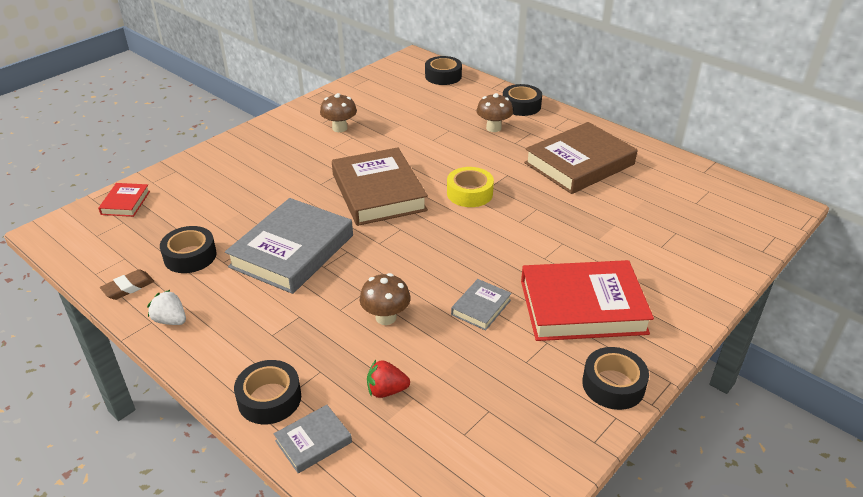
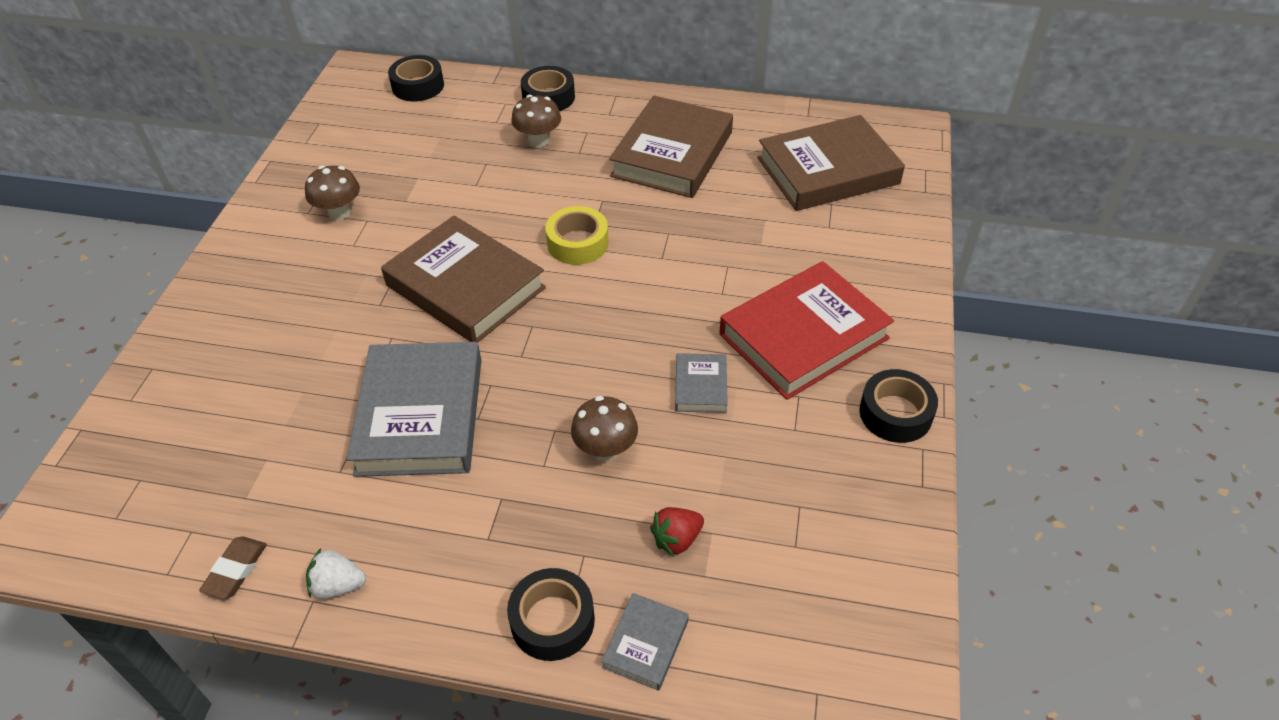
camera: 30 degrees left, 10 degrees up
red book [98,183,150,217] -> none
black tape [160,226,217,273] -> none
none -> brown book [757,115,905,211]

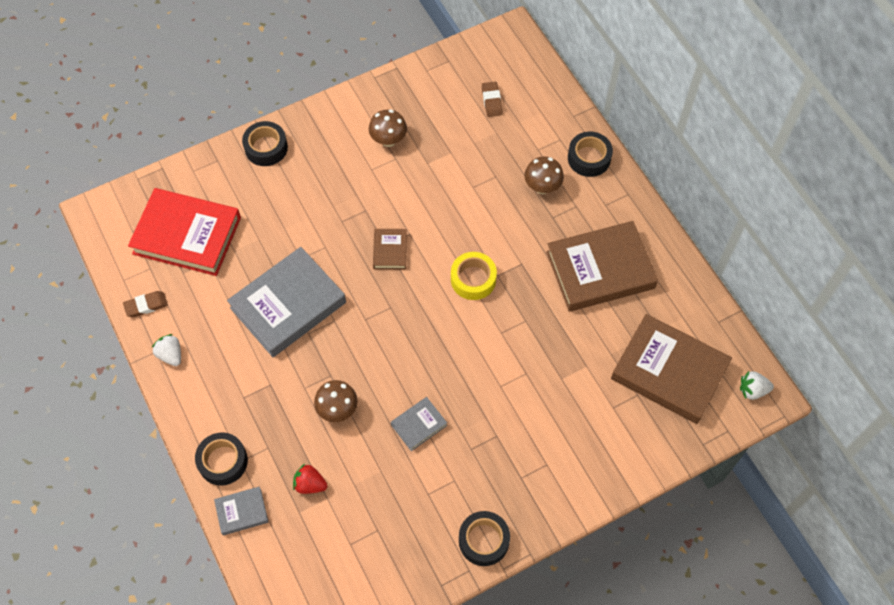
camera: 50 degrees right, 15 degrees up
brown book [381,216,546,343] -> brown book [373,229,407,269], size x0.46
black tape [388,55,444,101] -> black tape moved to [242,121,288,166]
red book [719,261,894,400] -> red book moved to [128,188,241,276]
none -> brown eraser [482,82,503,117]
none -> white strawberry [740,371,774,400]

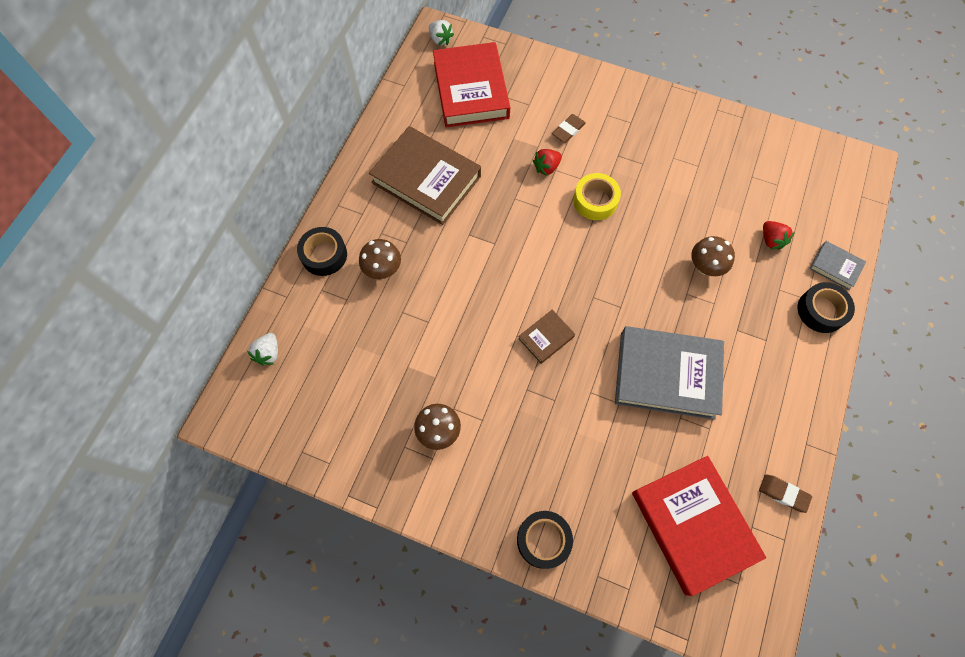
camera: 130 degrees left, 5 degrees up
white strawberry [152,334,181,366] -> white strawberry moved to [247,333,278,366]
grey book [391,397,447,451] -> none
yellow tape [451,252,497,300] -> yellow tape moved to [574,173,621,220]
black tape [459,511,510,566] -> none
brown eraser [482,82,503,117] -> brown eraser moved to [552,114,586,143]
brown book [611,314,732,424] -> red book [433,42,510,127]
none -> red strawberry [533,149,562,176]

